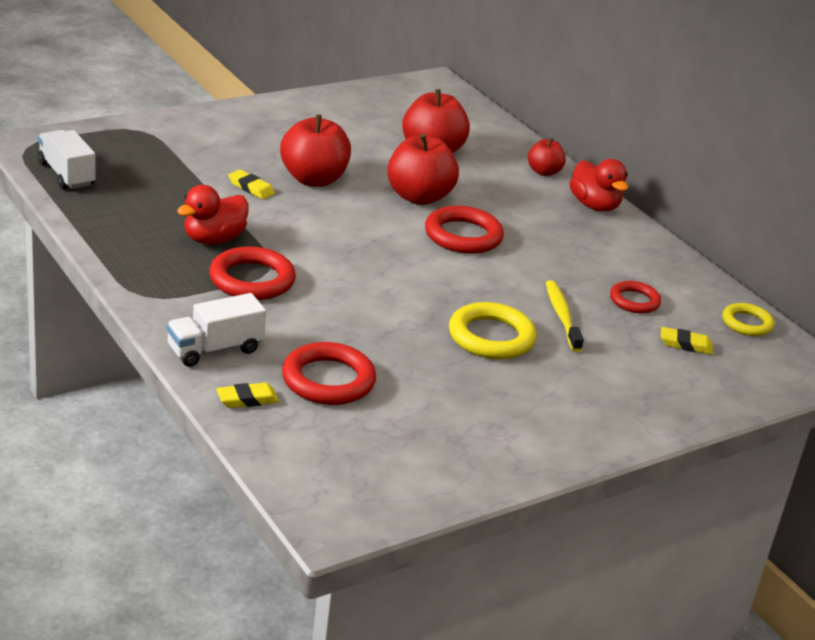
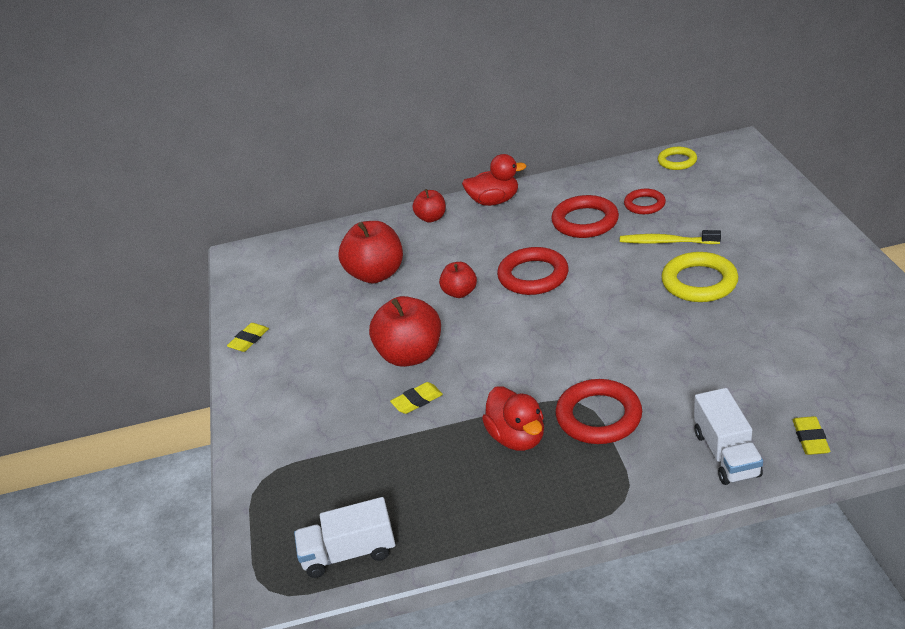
camera: 60 degrees left, 5 degrees up
red ring [282,342,376,405] -> red ring moved to [551,195,619,238]
red apple [387,134,459,205] -> red apple [439,262,477,298], size x0.56
yellow eraser [661,327,713,355] -> yellow eraser moved to [227,323,269,352]

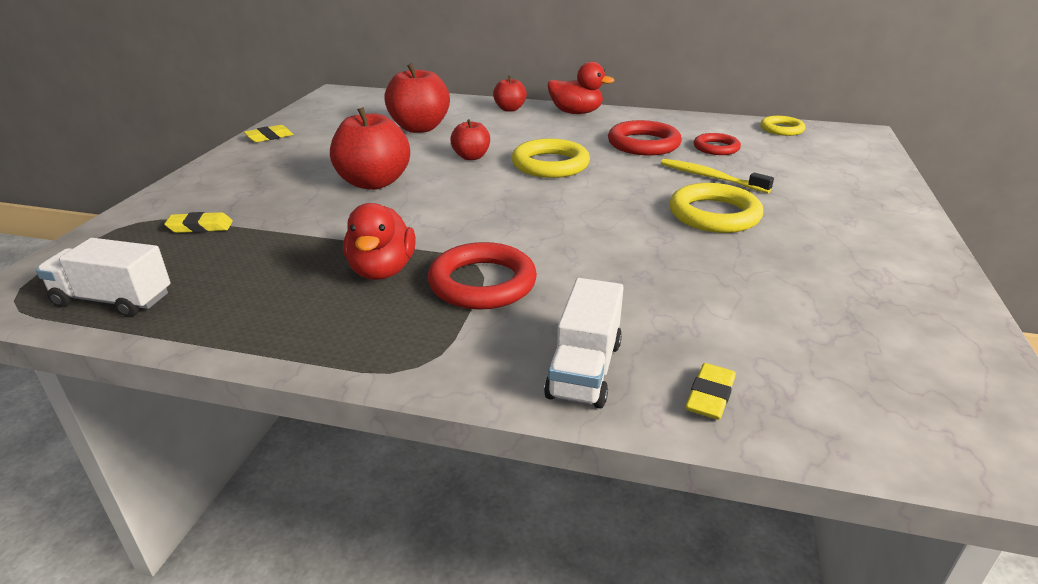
camera: 20 degrees right, 5 degrees down
yellow eraser [390,382,443,414] -> yellow eraser moved to [164,212,233,233]
red ring [497,247,569,295] -> yellow ring [512,139,590,178]

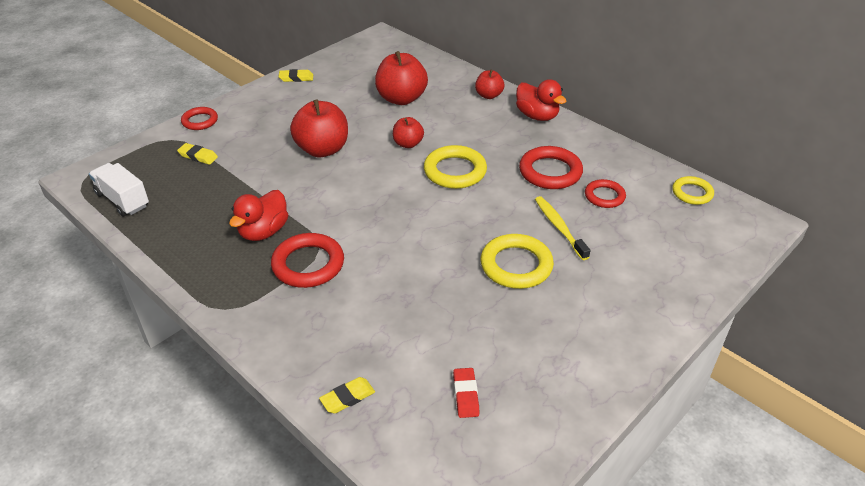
camera: 30 degrees right, 10 degrees up
white truck [544,278,624,408] -> none
none -> red ring [181,107,218,130]
none -> red eraser [453,368,479,418]

